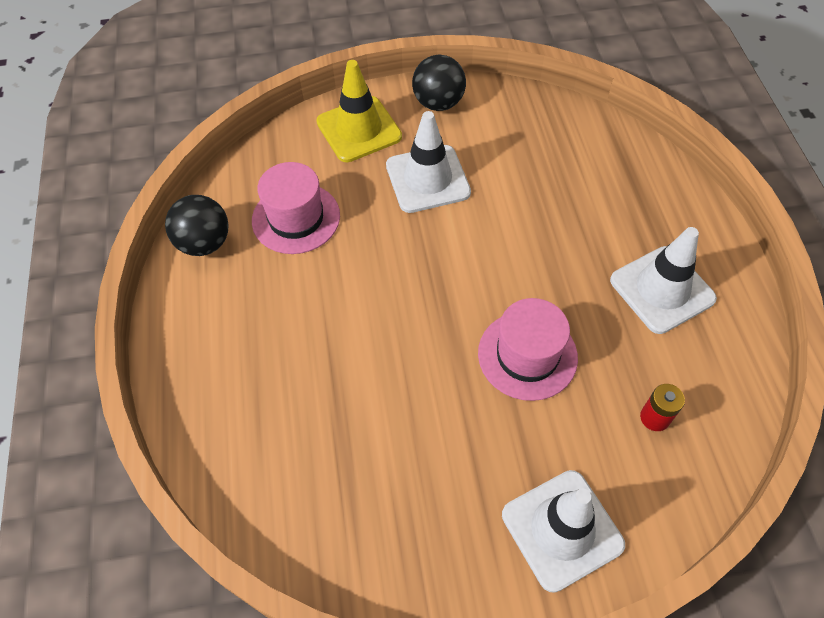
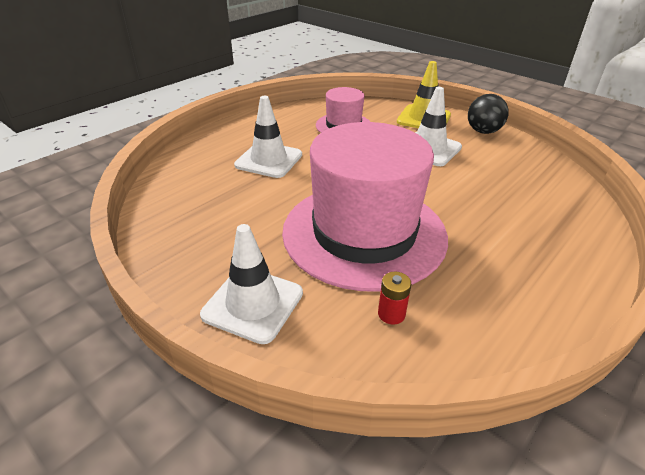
camera: 50 degrees right, 20 degrees down
black ball [165,195,229,256] -> none
pink hat [478,298,578,401] -> pink hat [282,122,448,292], size x2.06
white traffic cone [610,227,717,334] -> white traffic cone moved to [234,96,302,178]

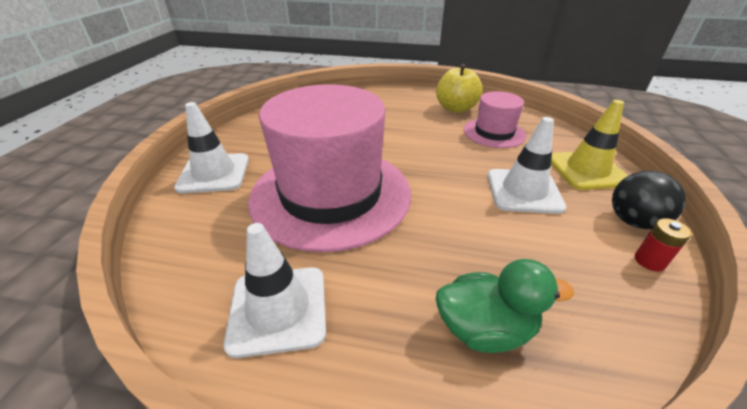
camera: 60 degrees right, 0 degrees up
white traffic cone [234,96,302,178] -> white traffic cone moved to [224,223,326,358]
red battery [378,271,411,325] -> red battery moved to [635,218,691,272]
none -> yellow apple [436,64,483,113]
none -> green duck [436,259,574,353]

